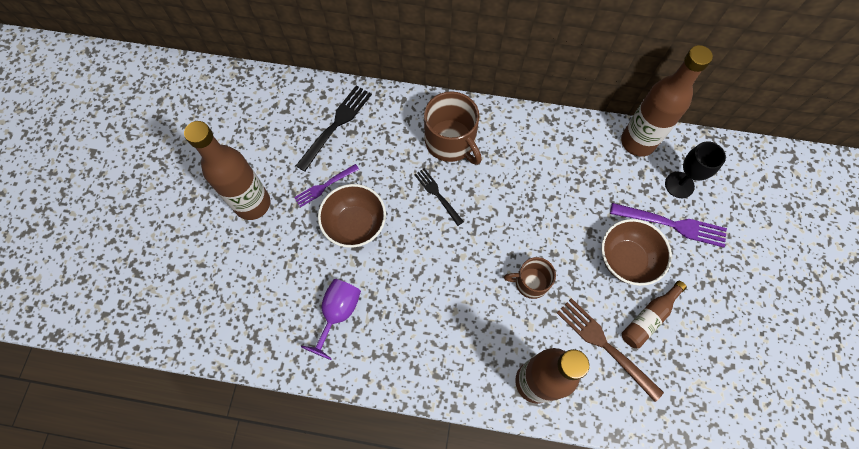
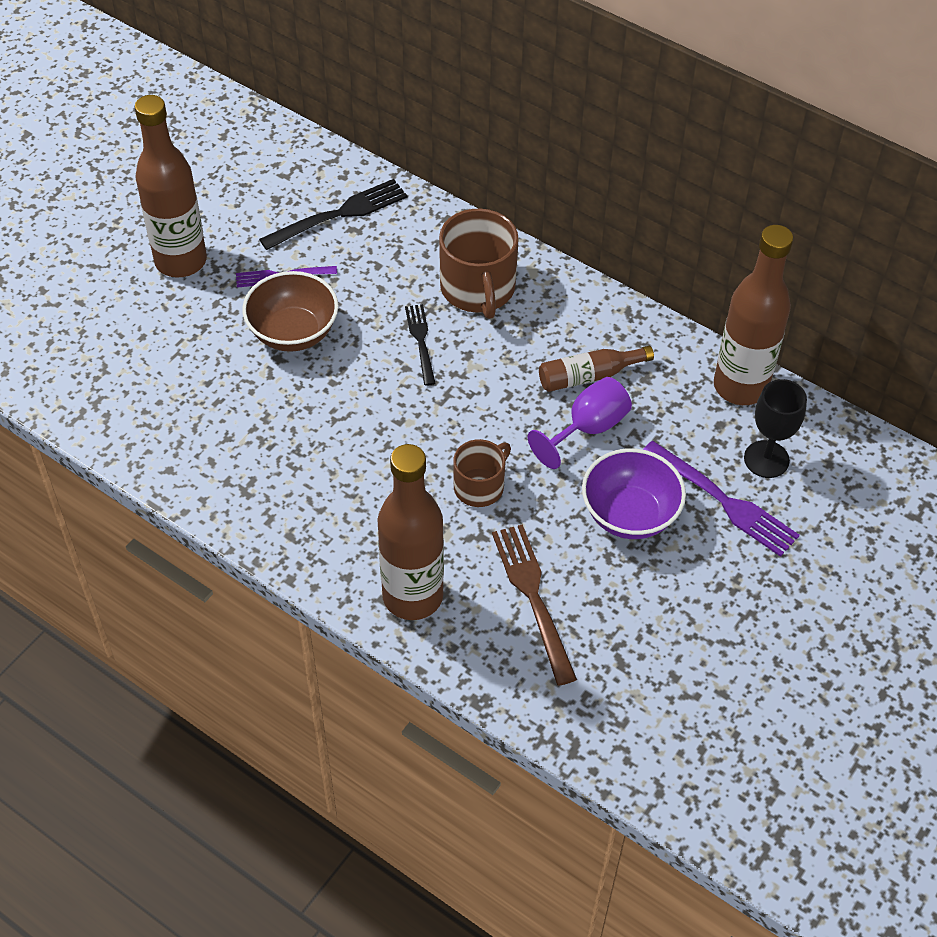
camera: 25 degrees right, 15 degrees down
purple goblet [301,279,361,360] -> purple goblet moved to [528,377,632,469]
brown mug [504,257,556,299] -> brown mug turned 105 degrees clockwise [453,439,511,507]
brown bowl [601,219,672,286] -> purple bowl [582,448,686,539]
brown bottle [622,281,687,348] -> brown bottle moved to [539,346,654,392]

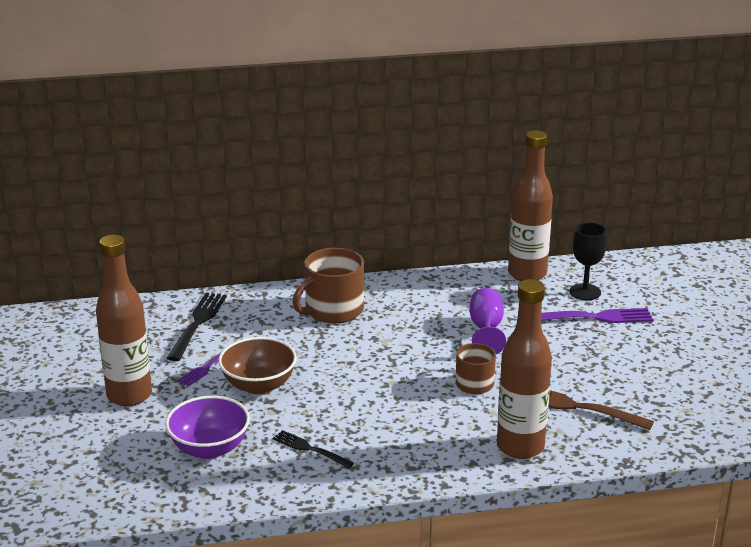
camera: 45 degrees left, 25 degrees down
black fork [405,304,436,386] -> black fork moved to [273,430,354,469]
brown mug [439,209,519,319] -> brown mug turned 105 degrees clockwise [293,248,364,323]
brown bottle [539,346,654,392] -> none
purple bowl [582,448,686,539] -> purple bowl moved to [165,396,250,459]

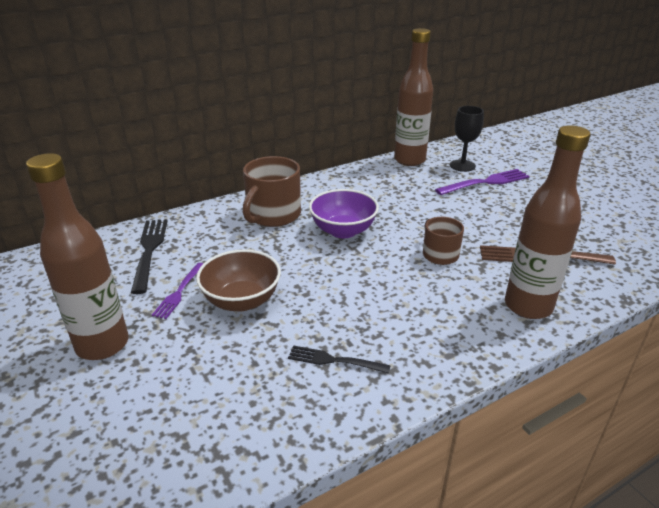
camera: 20 degrees left, 5 degrees up
purple bowl [165,396,250,459] -> purple bowl moved to [309,189,379,238]
purple goblet [469,288,506,354] -> none

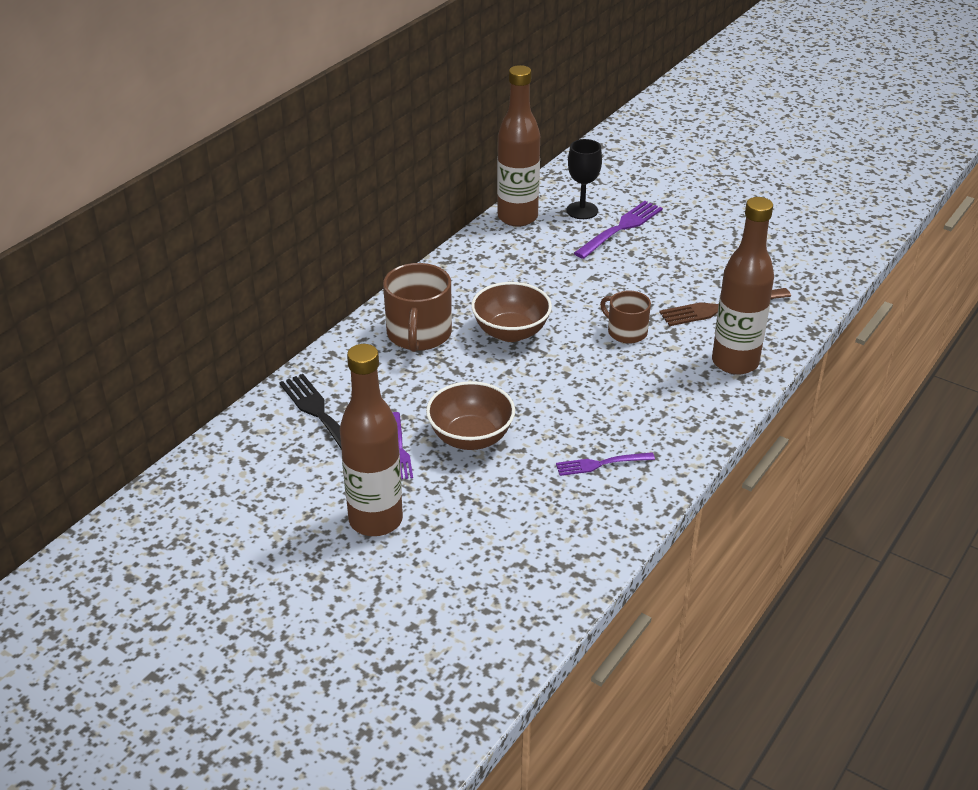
camera: 25 degrees left, 5 degrees up
black fork [288,345,391,374] -> purple fork [556,452,655,476]
purple bowl [309,189,379,238] -> brown bowl [471,282,552,342]

